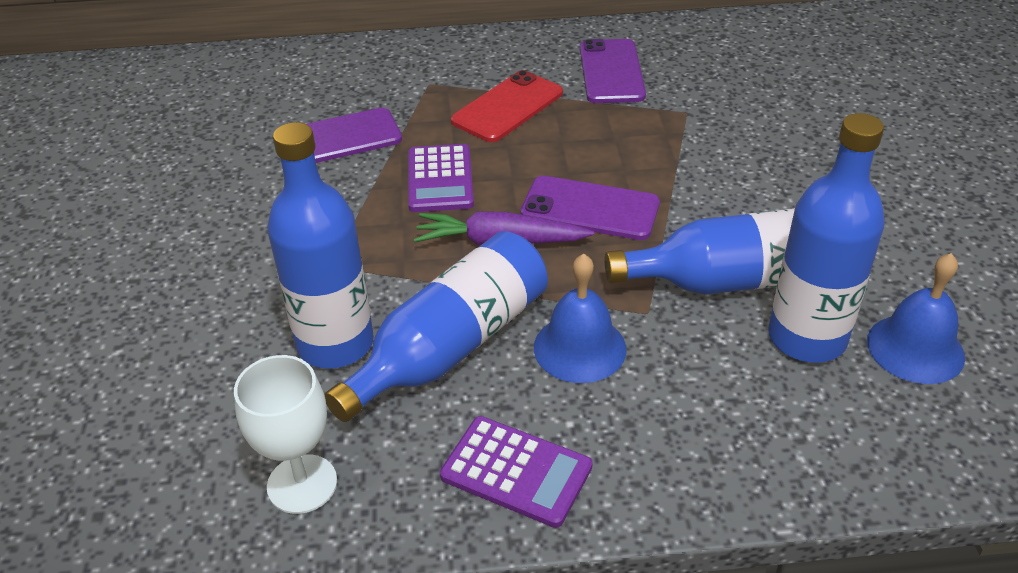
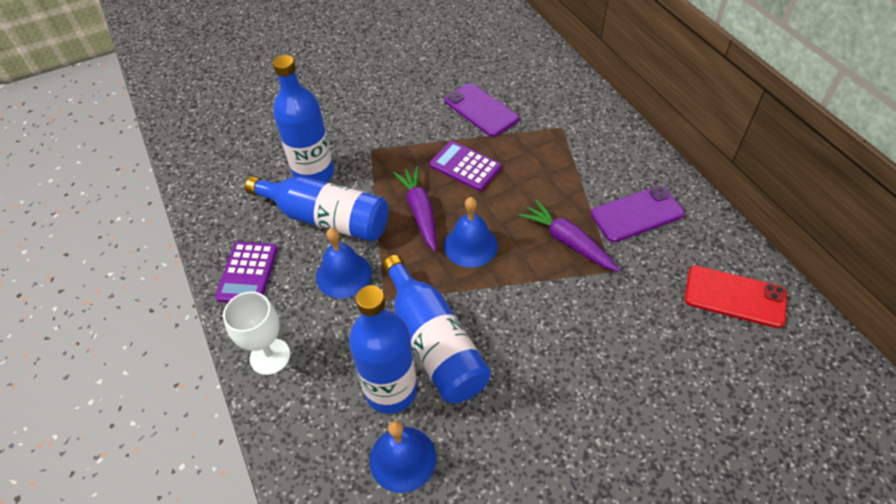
camera: 70 degrees right, 10 degrees up
white goblet [234,355,337,514] -> white goblet moved to [223,292,290,375]
purple calculator [408,144,474,212] -> purple calculator turned 60 degrees clockwise [429,141,502,191]
red phone [451,70,563,142] -> red phone moved to [684,265,787,328]
purple phone [521,176,660,240] -> blue bell [444,197,498,268]
none -> purple carrot [519,200,620,272]

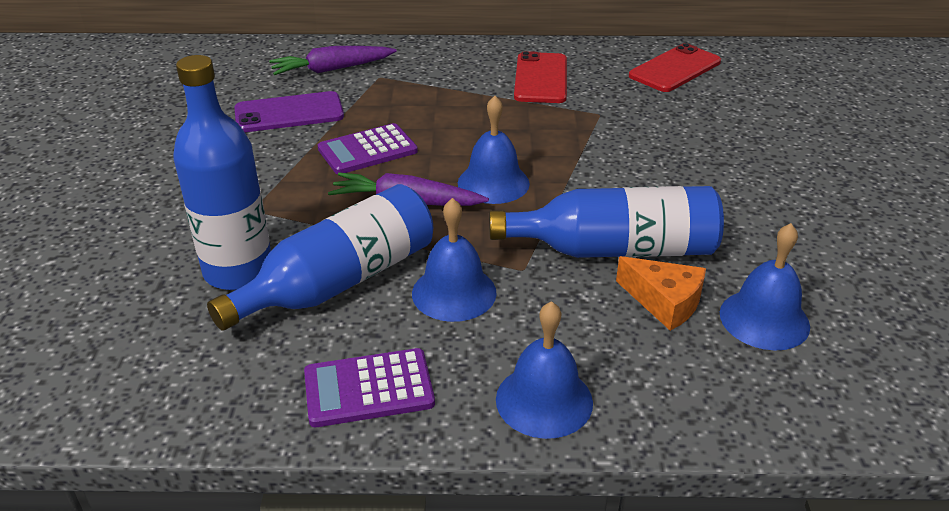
camera: 65 degrees left, 15 degrees down
purple calculator [215,242,278,303] -> purple calculator turned 135 degrees clockwise [304,348,435,427]
white goblet [223,292,290,375] -> blue bell [496,301,593,439]
blue bottle [349,285,417,414] -> orange cheese [616,256,706,331]
purple carrot [519,200,620,272] -> purple carrot moved to [269,46,397,75]
purple phone [591,186,685,242] -> red phone [514,51,567,103]

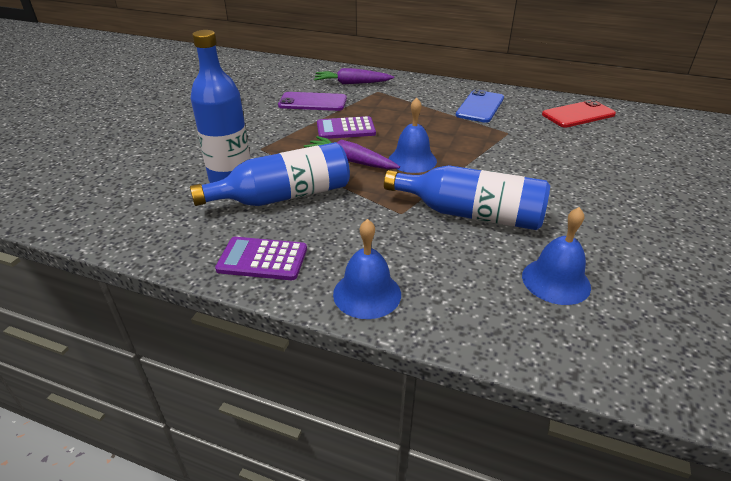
camera: 20 degrees right, 0 degrees up
blue bell [412,198,497,322] -> none
red phone [514,51,567,103] -> blue phone [456,89,504,123]
orange cheese [616,256,706,331] -> none

